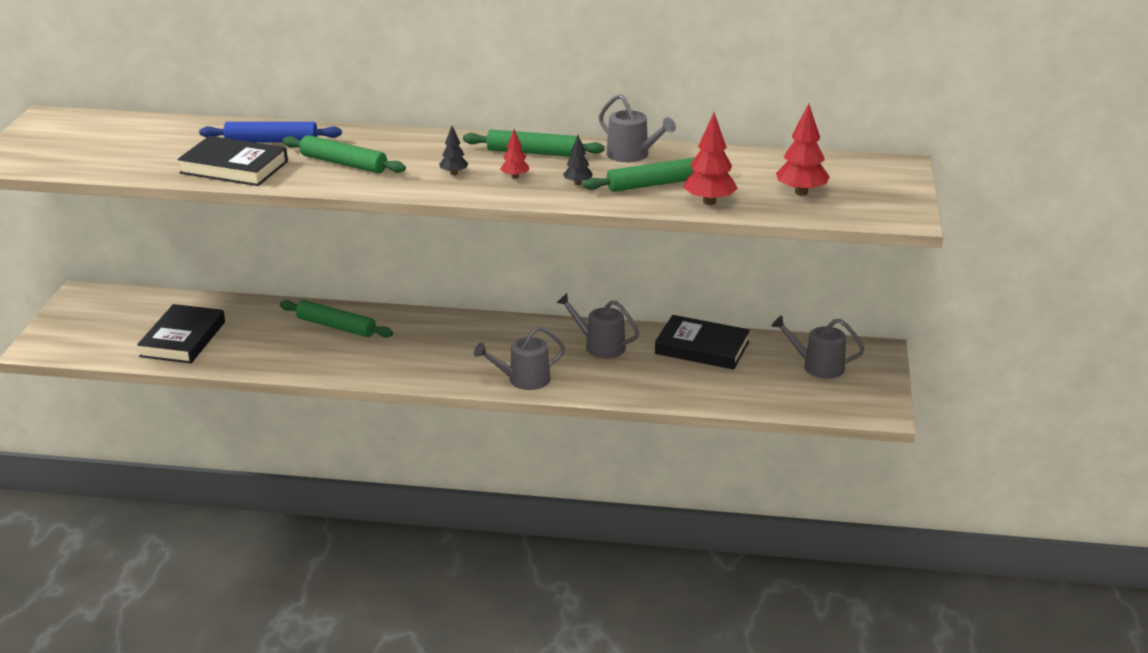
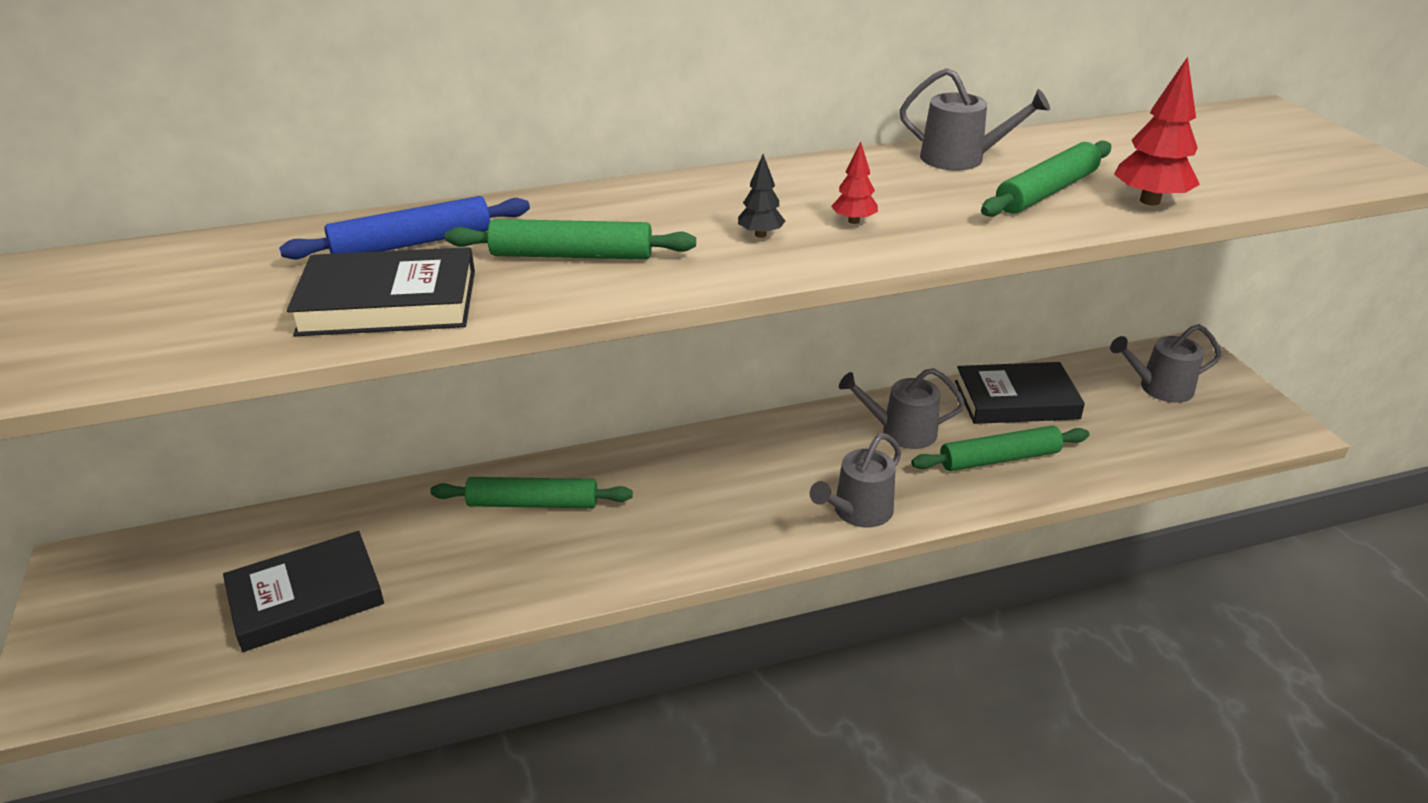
camera: 25 degrees left, 5 degrees up
black book [137,304,225,363] -> black book turned 75 degrees clockwise [223,531,384,652]
green rolling pin [463,130,605,157] -> green rolling pin moved to [911,426,1089,471]
black tree [563,135,593,185] -> none
red tree [776,104,830,196] -> none

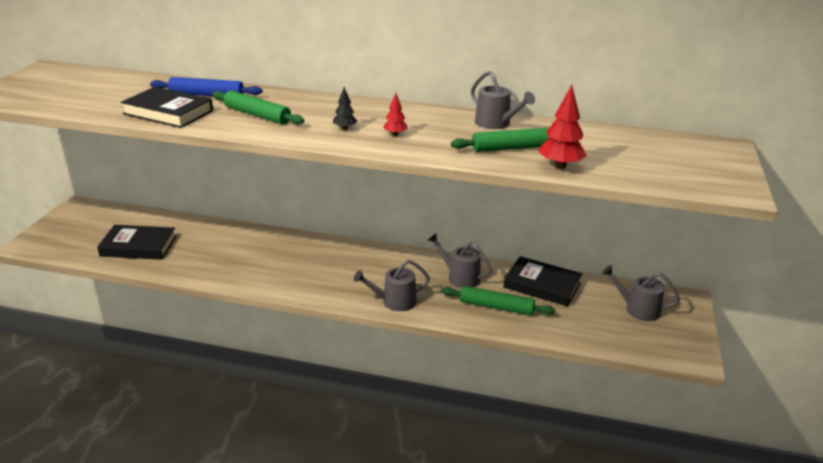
camera: 30 degrees right, 5 degrees down
green rolling pin [430,477,633,508] -> none

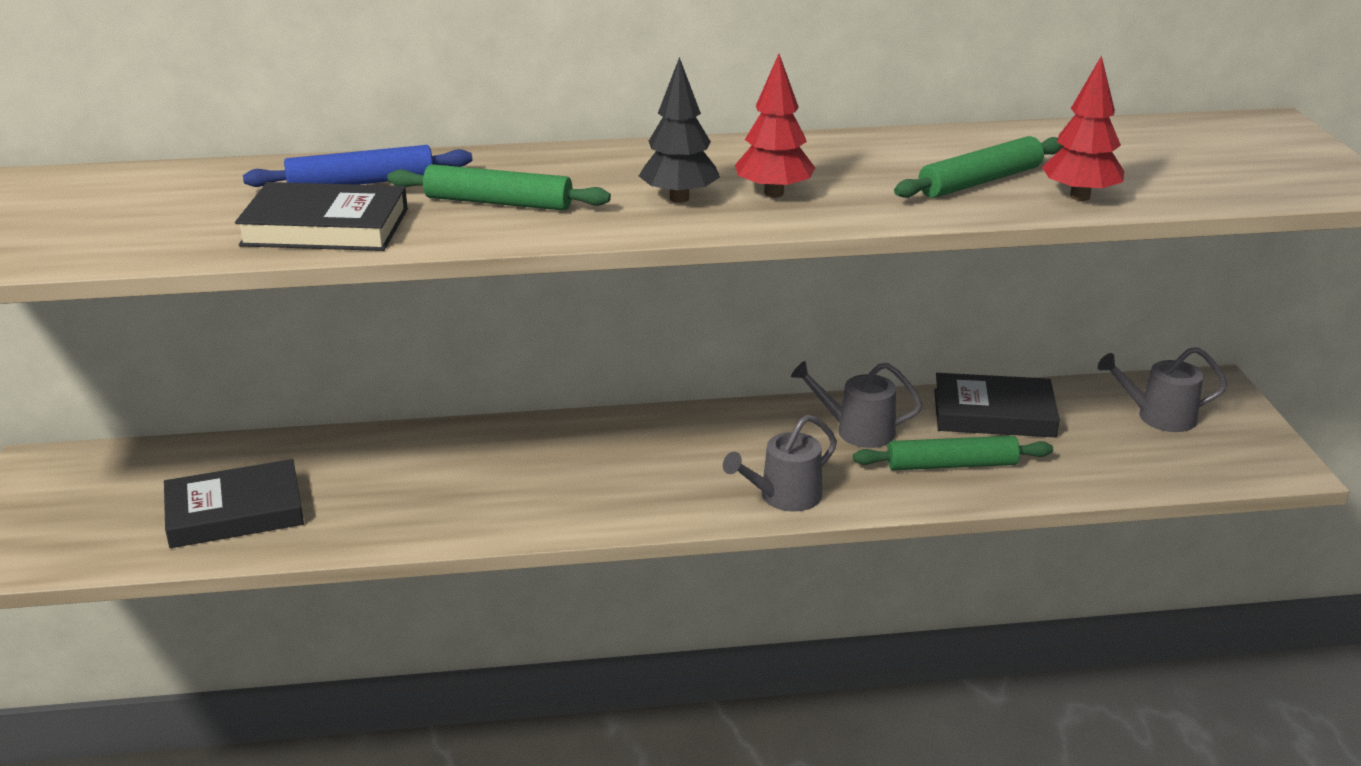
camera: 20 degrees left, 0 degrees up
black tree [333,87,357,130] -> black tree [639,57,720,203], size x1.78
red tree [383,93,407,136] -> red tree [735,54,815,198], size x1.78
grey watering can [471,71,535,129] -> none

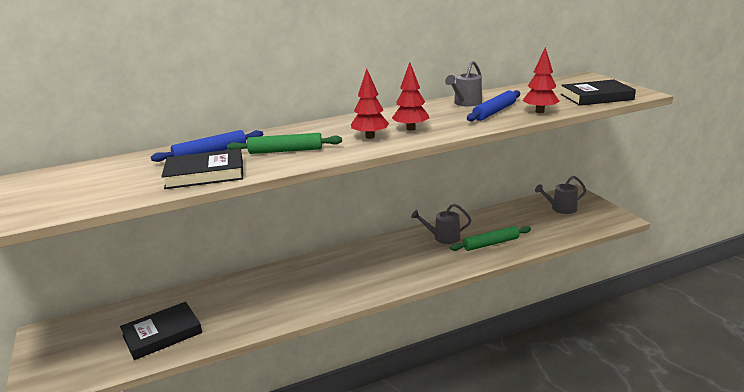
camera: 15 degrees left, 5 degrees down
black tree [639,57,720,203] -> red tree [351,69,389,139]
grey watering can [723,414,837,512] -> grey watering can moved to [445,61,482,107]
green rolling pin [894,136,1063,198] -> blue rolling pin [467,90,520,121]
black book [934,373,1060,437] -> black book moved to [560,80,636,106]

